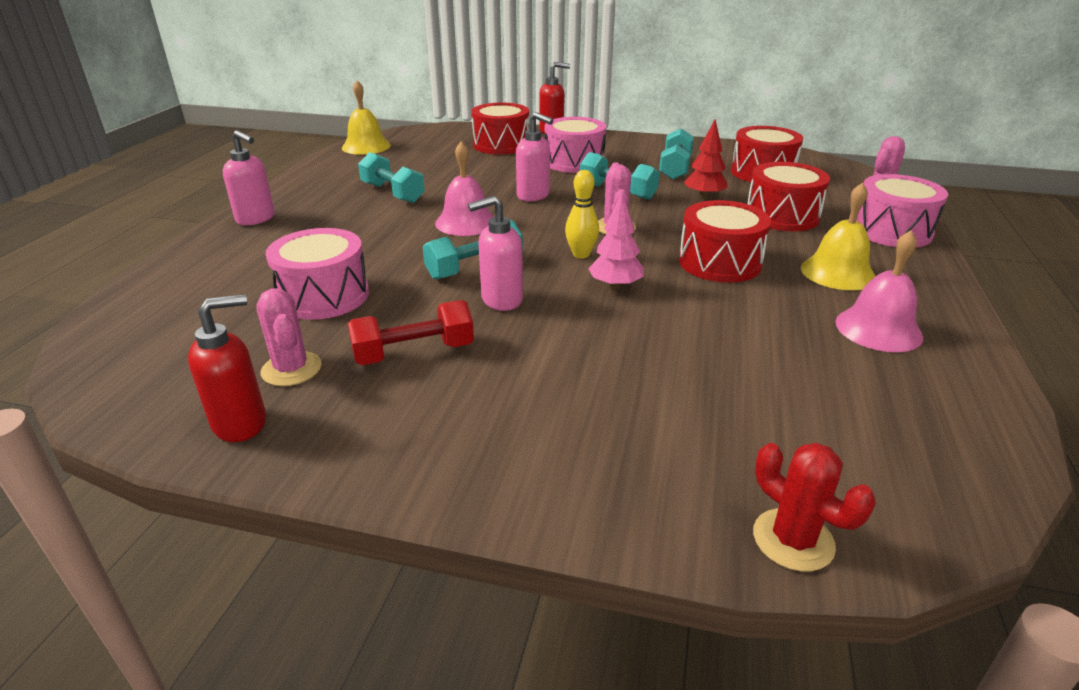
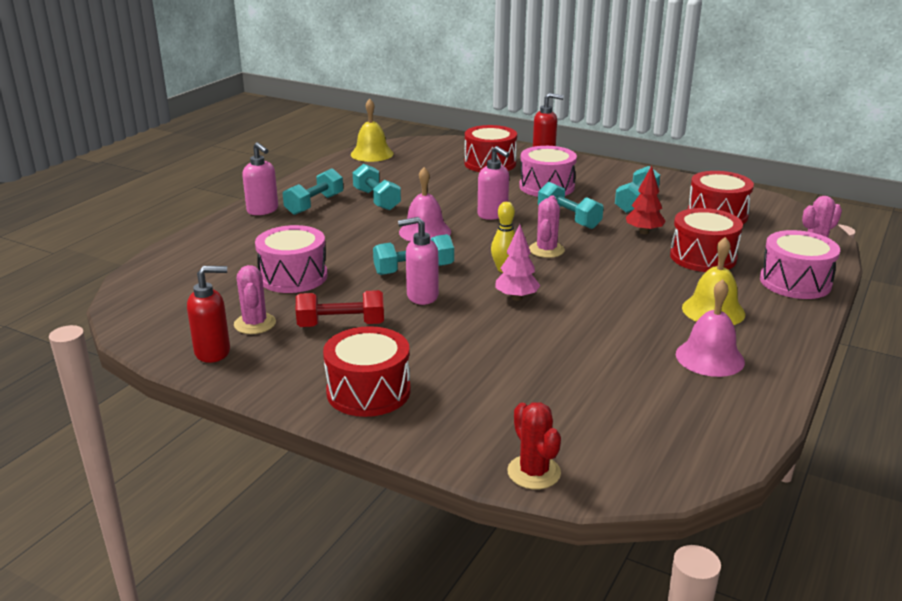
camera: 15 degrees right, 5 degrees down
red drum [679,200,771,283] -> red drum moved to [323,326,411,417]
none -> turquoise dumbbell [283,168,343,215]

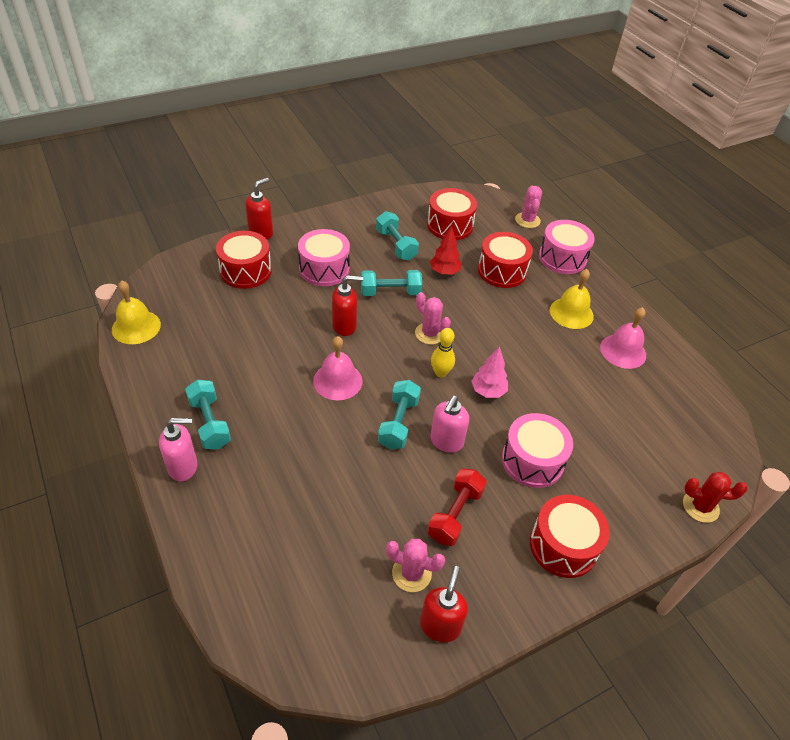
camera: 60 degrees left, 20 degrees up
pink drum [255,225,328,293] -> pink drum moved to [502,413,573,488]
turquoise dumbbell [352,164,401,210] -> none
pink soap dispenser [478,146,510,220] -> red soap dispenser [332,275,363,336]

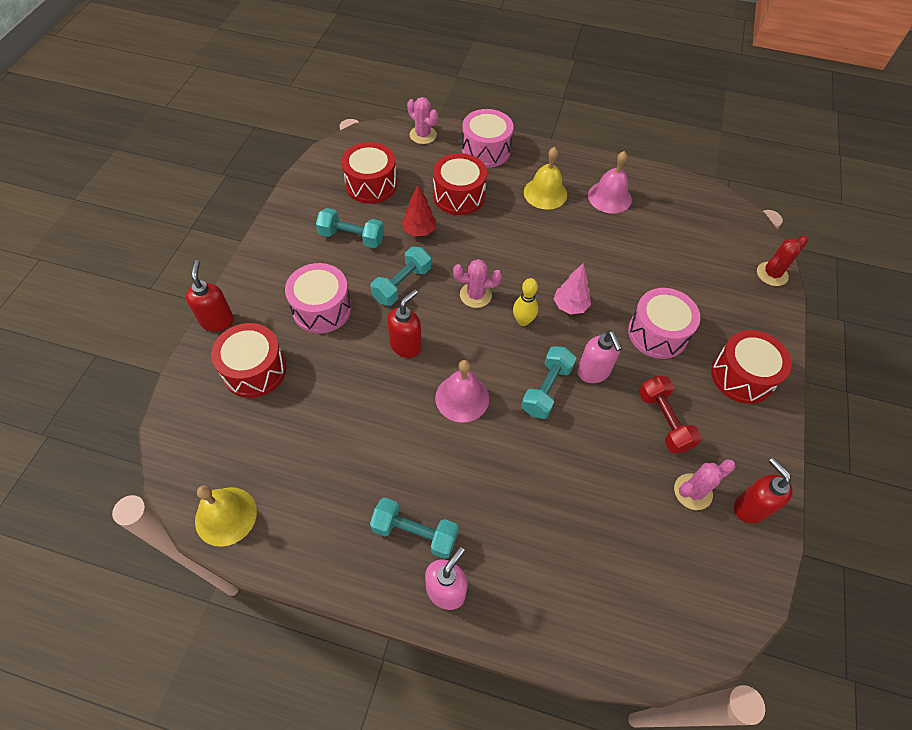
camera: 45 degrees left, 10 degrees up
turquoise dumbbell [378,380,421,449] -> turquoise dumbbell turned 60 degrees clockwise [521,346,577,419]

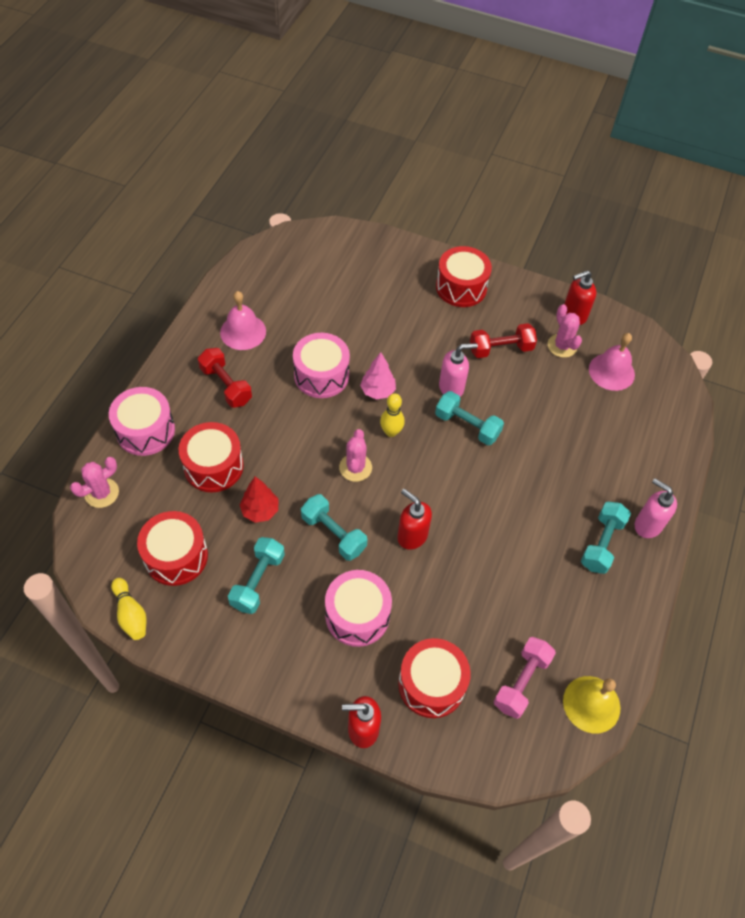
camera: 85 degrees left, 0 degrees up
pink bell [435,360,489,423] -> pink bell moved to [589,333,635,391]
yellow bell [524,147,567,210] -> red dumbbell [198,348,252,408]
pink drum [628,288,700,359] -> pink drum moved to [293,333,350,398]
red cactus [757,235,808,286] -> none
none -> yellow bowling pin [111,578,146,640]
none -> pink dumbbell [494,637,556,719]

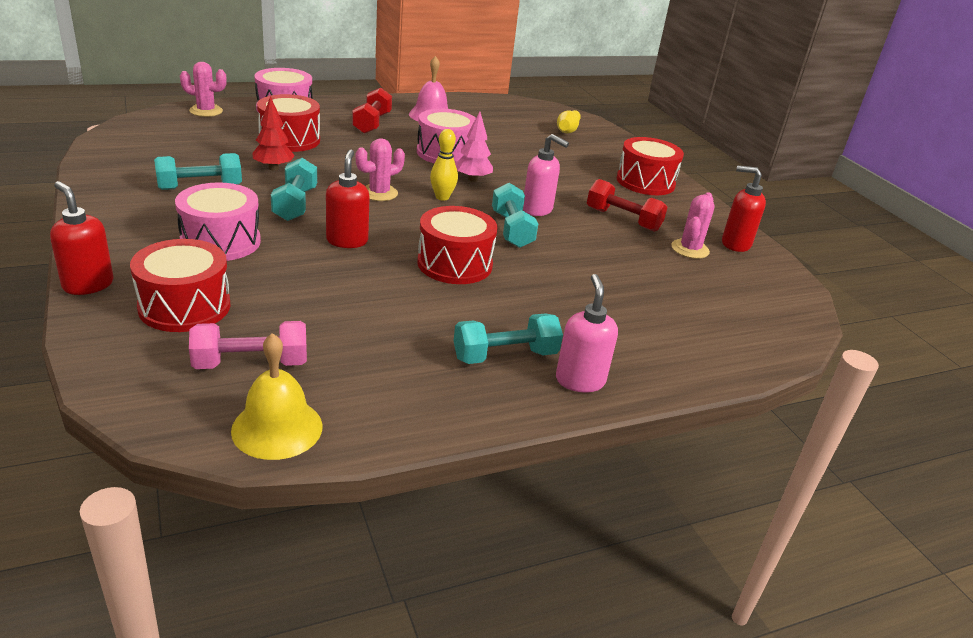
camera: 45 degrees right, 25 degrees down
yellow bowling pin [111,578,146,640] -> yellow bowling pin moved to [557,110,581,133]
red drum [137,511,208,586] -> red drum moved to [417,206,497,284]
pink bell [589,333,635,391] -> none

